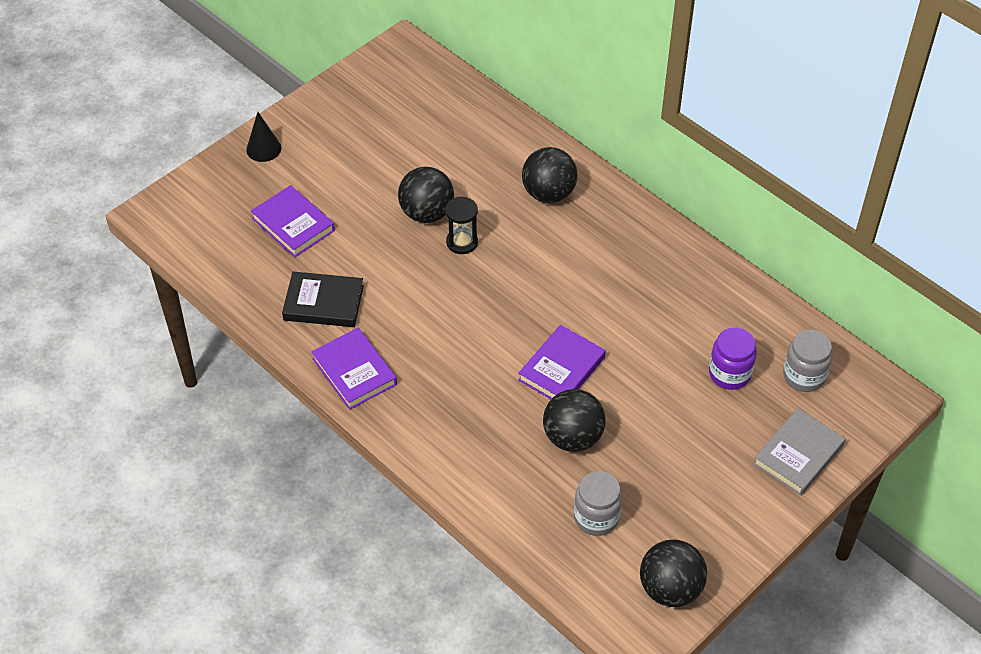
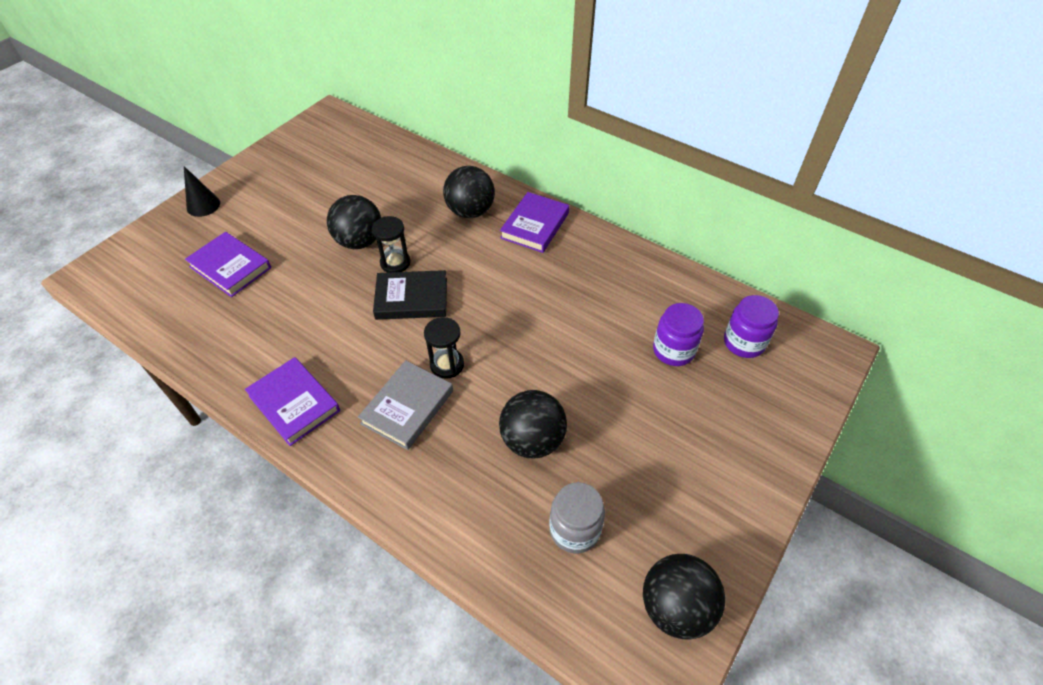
camera: 10 degrees left, 0 degrees up
black book [282,271,364,327] -> black book moved to [373,270,447,320]
purple book [518,325,605,399] -> purple book moved to [500,192,569,253]
grey book [753,408,846,496] -> grey book moved to [358,360,453,450]
grey jar [783,330,833,392] -> purple jar [724,295,779,358]
none -> black hourglass [424,317,464,379]

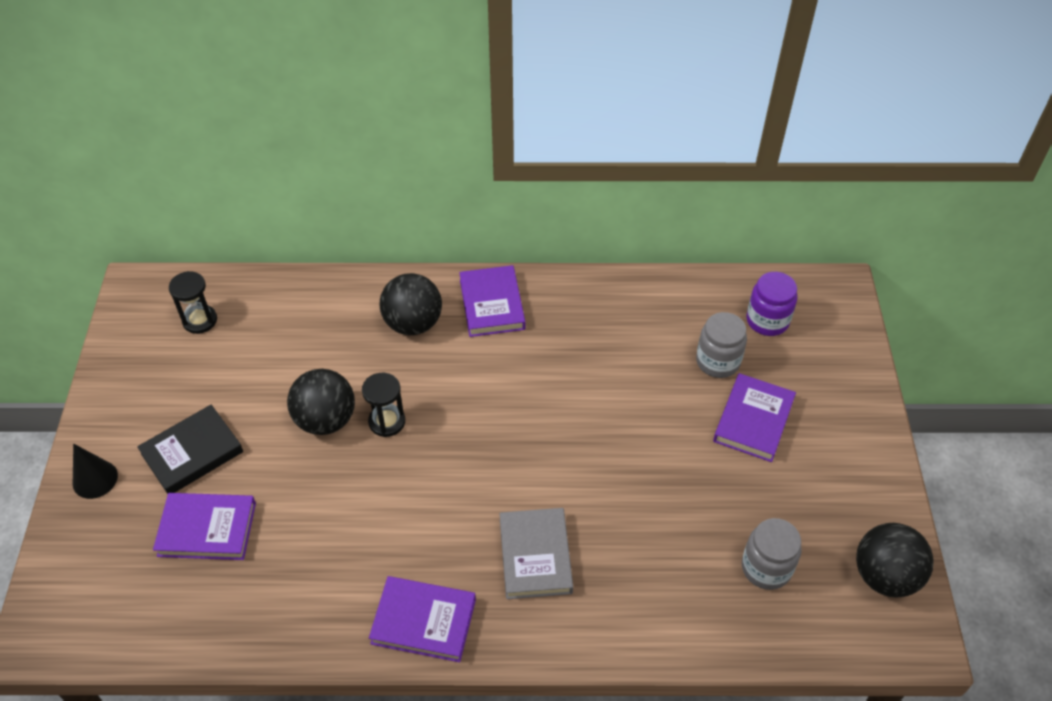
camera: 35 degrees left, 0 degrees up
black book [373,270,447,320] -> black book moved to [137,405,243,494]
black hourglass [424,317,464,379] -> black hourglass moved to [169,271,217,334]
black ball [499,390,567,459] -> none
purple jar [653,303,704,366] -> grey jar [696,312,747,378]
none -> purple book [713,373,796,462]

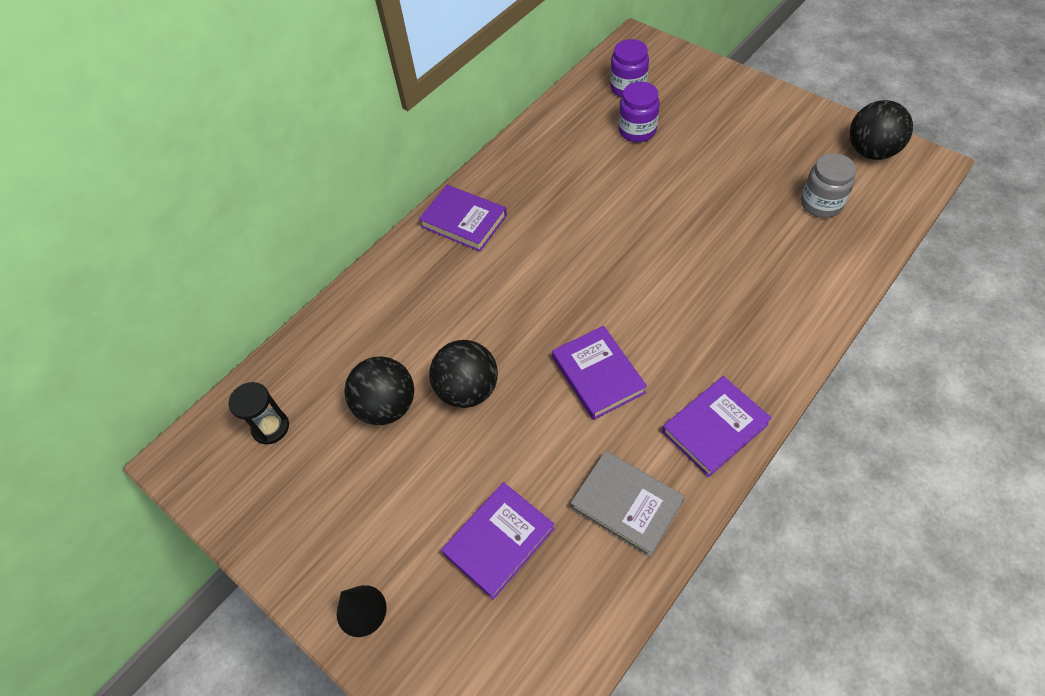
camera: 45 degrees left, 5 degrees up
black book [137,405,243,494] -> none
black hourglass [362,373,405,437] -> none
black ball [380,273,442,335] -> black ball moved to [344,357,414,425]
grey book [500,508,573,599] -> grey book moved to [571,451,685,557]
grey jar [696,312,747,378] -> purple jar [618,82,660,142]
purple book [713,373,796,462] -> purple book moved to [552,326,647,420]

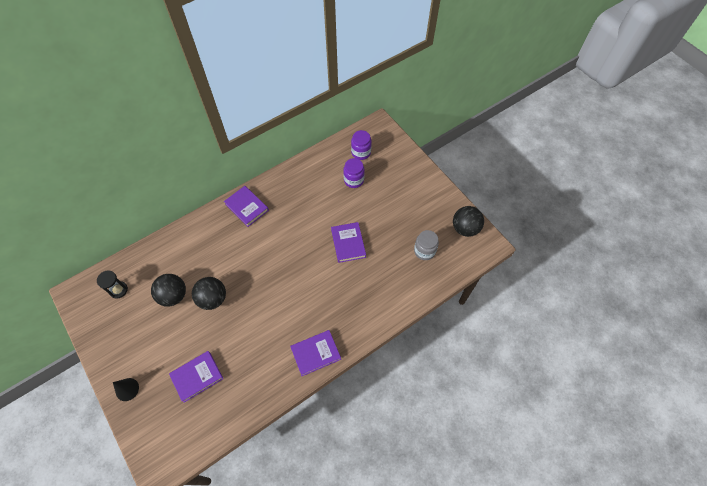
camera: 10 degrees right, 5 degrees up
purple book [552,326,647,420] -> purple book moved to [331,222,366,263]
grey book [571,451,685,557] -> none

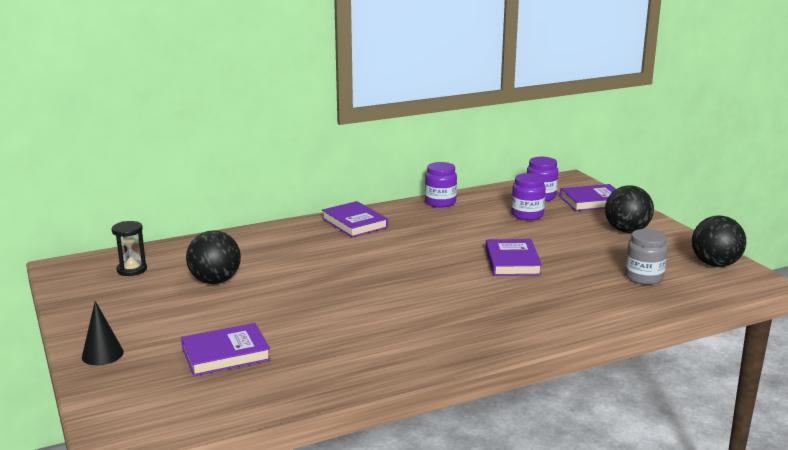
camera: 10 degrees right, 40 degrees down
black ball [192,277,226,310] -> black ball moved to [605,185,654,233]
purple book [290,330,341,376] -> purple book moved to [560,184,616,211]
none -> purple jar [425,162,457,208]

